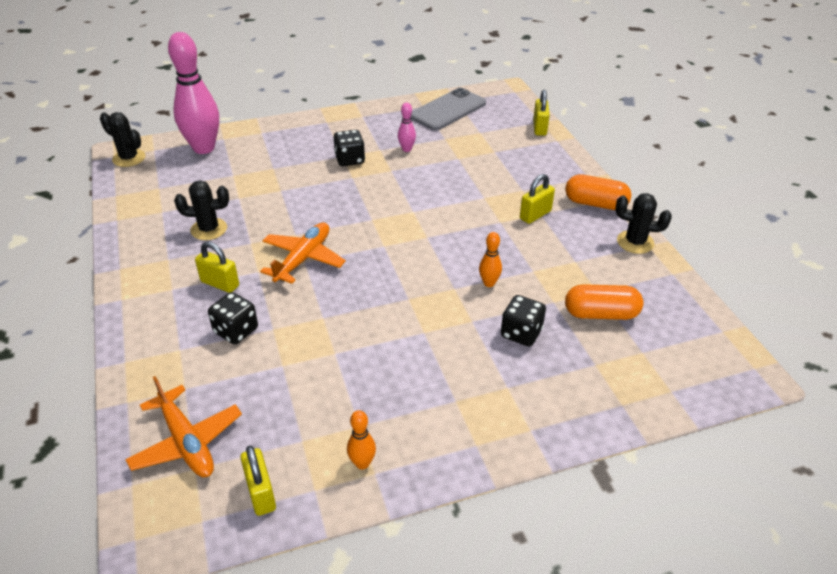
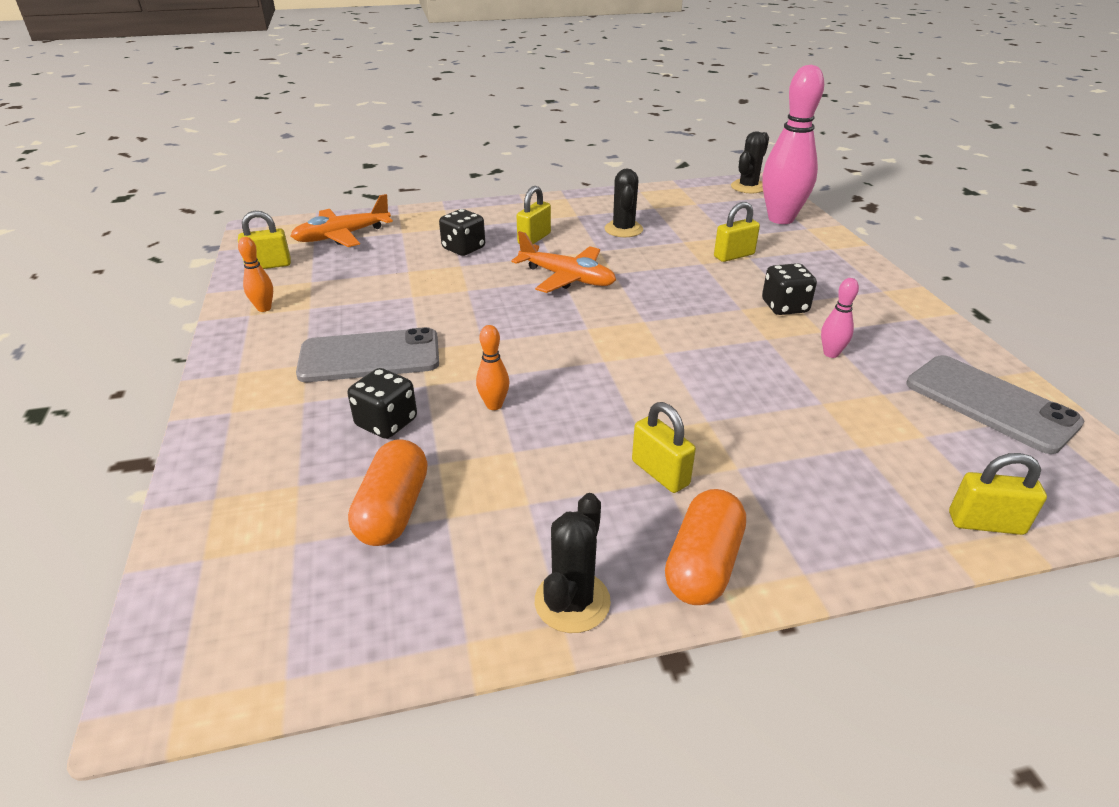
camera: 95 degrees right, 5 degrees down
none -> grey phone [296,327,439,382]
none -> yellow padlock [714,202,760,262]

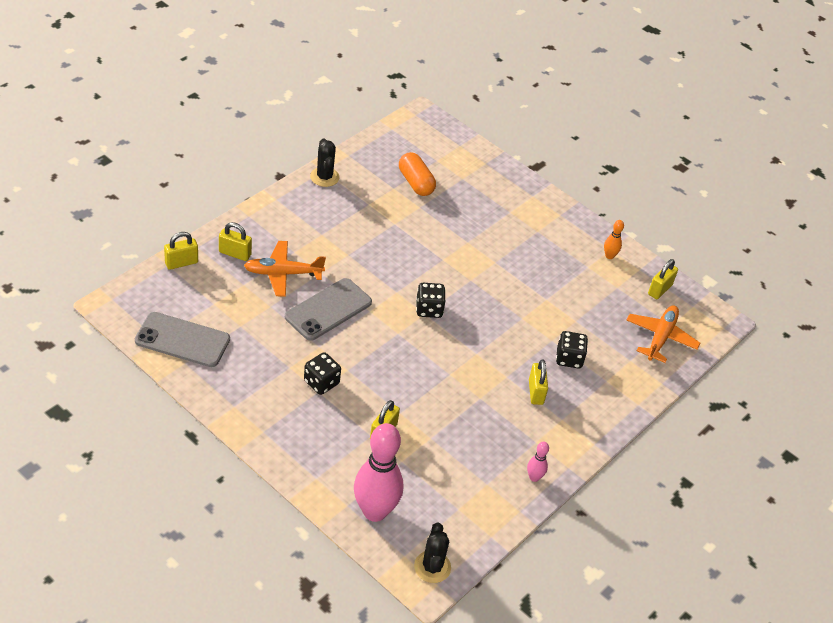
camera: 140 degrees right, 10 degrees up
grey phone [296,327,439,382] -> grey phone moved to [285,278,372,341]
black dice [347,368,417,439] -> black dice moved to [416,283,445,318]
orange bowling pin [476,325,509,410] -> none
orange plane [511,231,616,293] -> orange plane moved to [244,241,326,297]
black cactus [604,169,643,237] -> none
yellow padlock [632,402,696,493] -> yellow padlock moved to [219,222,252,261]
orange capsule [665,489,746,605] -> none
pink bowling pin [821,278,859,358] -> pink bowling pin moved to [527,441,549,482]

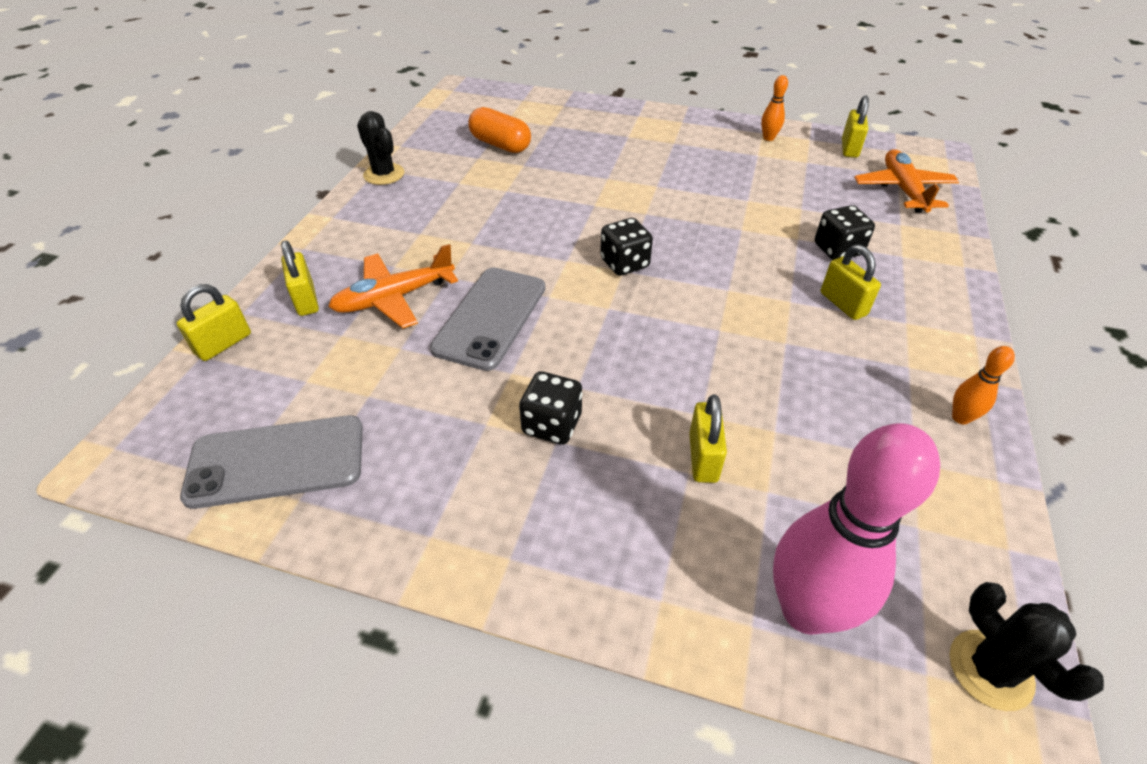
camera: 20 degrees left, 0 degrees up
yellow padlock [219,222,252,261] -> yellow padlock turned 75 degrees clockwise [281,241,319,316]
pink bowling pin [527,441,549,482] -> orange bowling pin [952,346,1015,424]

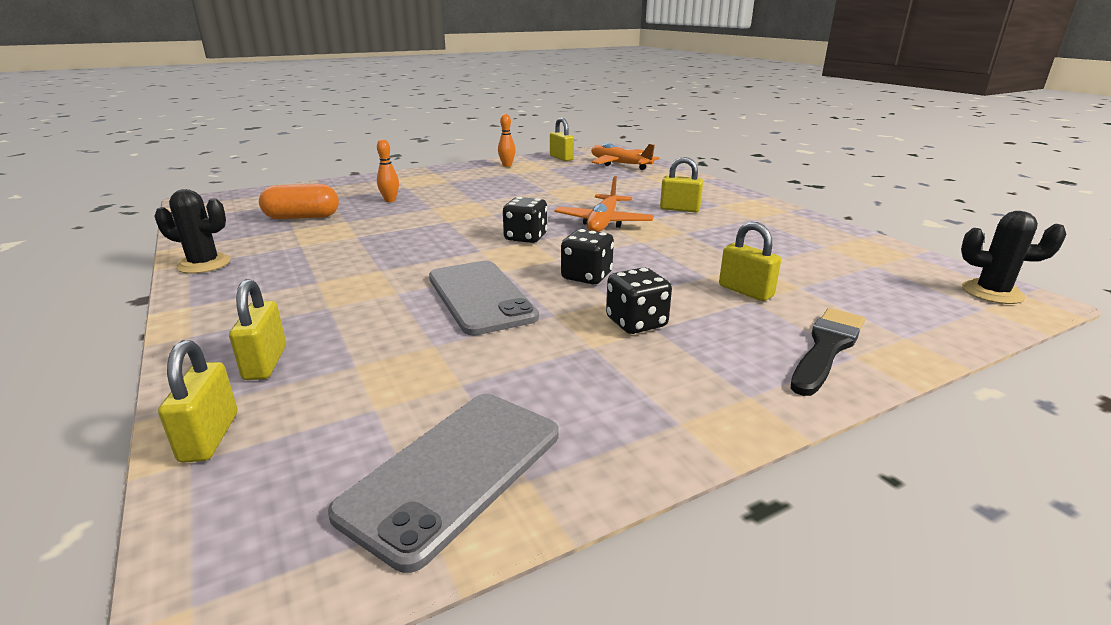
camera: 45 degrees left, 20 degrees down
yellow padlock [281,241,319,316] -> yellow padlock turned 60 degrees clockwise [229,279,286,380]
orange plane [328,244,458,328] -> orange plane moved to [555,176,654,232]
pink bowling pin [773,423,940,635] -> none
black dice [815,205,875,260] -> black dice moved to [561,229,614,284]
orange bowling pin [952,346,1015,424] -> orange bowling pin moved to [377,139,399,202]
none -> black brush [791,308,865,396]

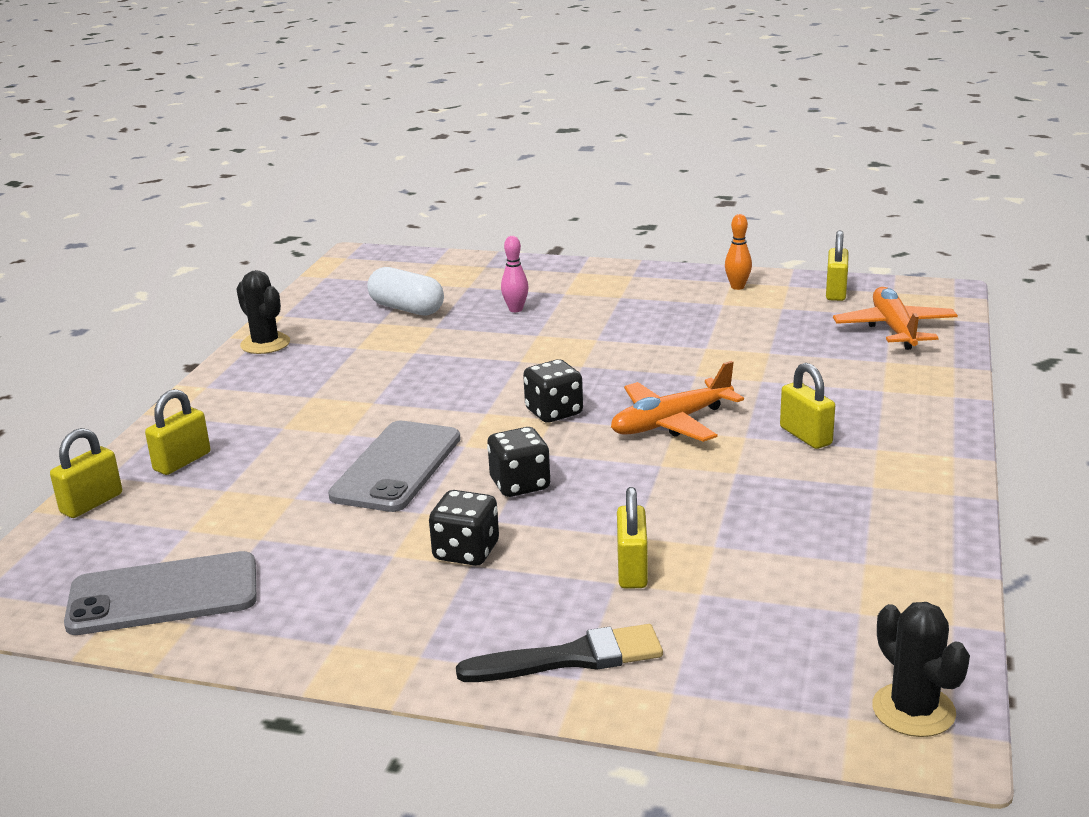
camera: 45 degrees right, 0 degrees up
orange capsule [259,184,339,219] -> white capsule [368,267,444,316]
orange bowling pin [377,139,399,202] -> pink bowling pin [501,236,529,312]

